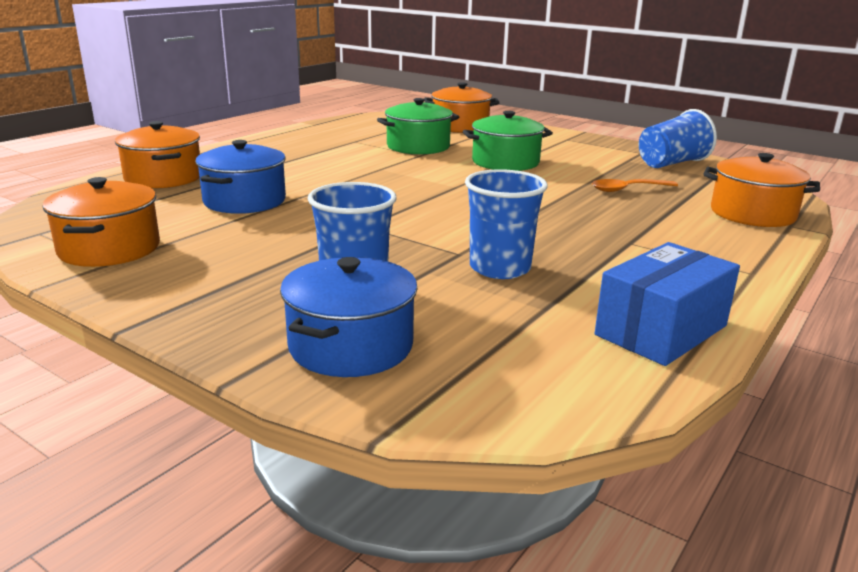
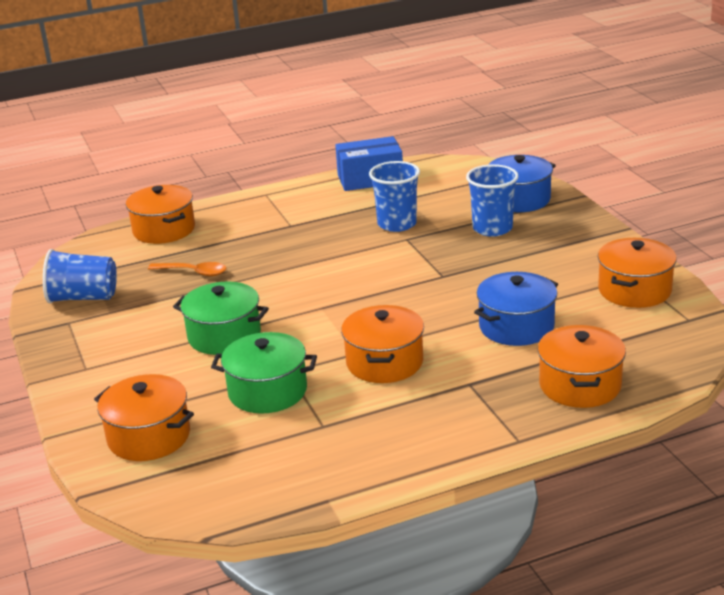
camera: 145 degrees left, 5 degrees up
none -> orange pot [341,305,424,383]

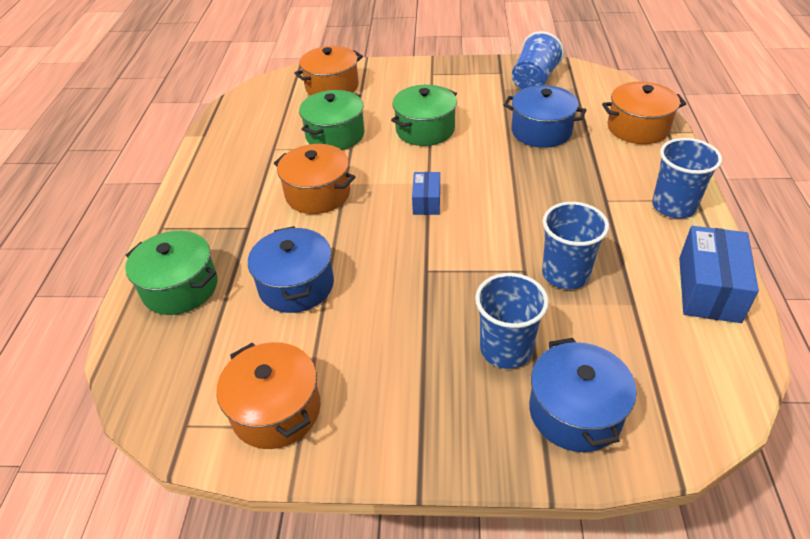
camera: 115 degrees right, 15 degrees up
orange spoon [148,262,226,276] -> blue pot [504,85,586,148]
orange pot [538,325,626,408] -> green pot [125,231,217,315]
none -> blue box [412,172,440,215]
none -> blue cup [652,138,722,218]

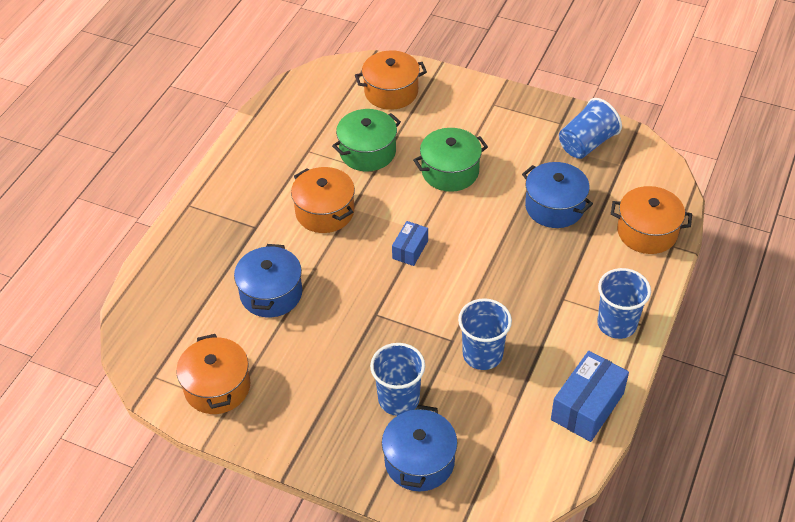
camera: 20 degrees right, 5 degrees up
green pot [125,231,217,315] -> none

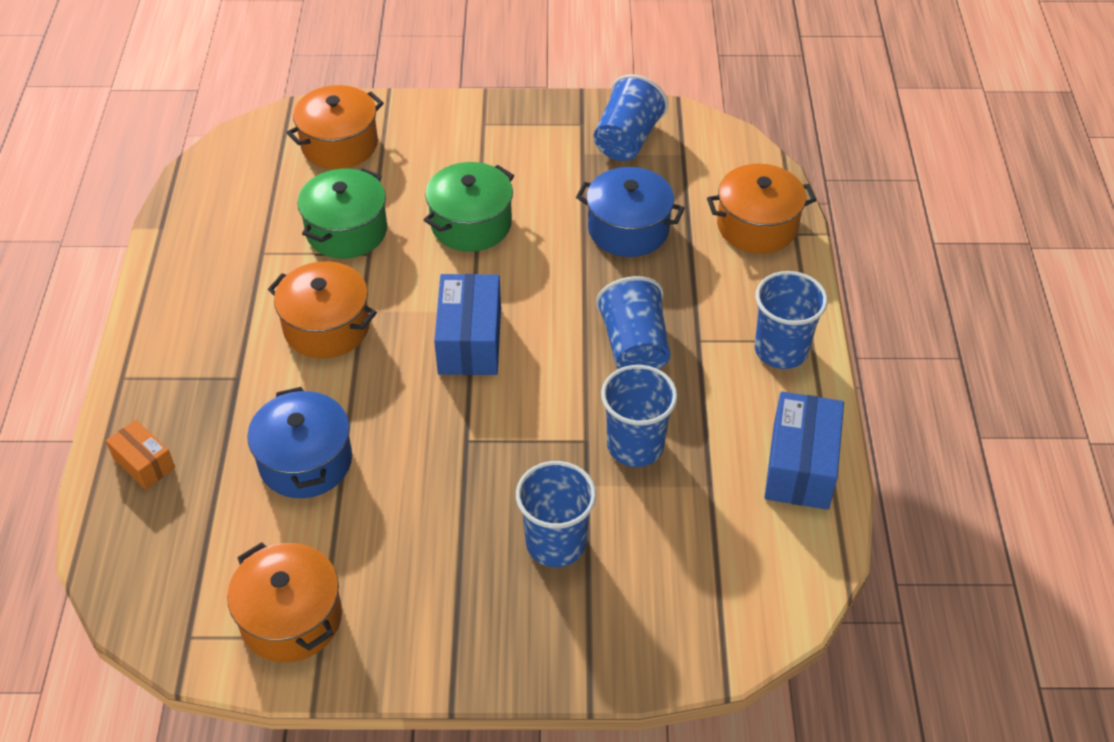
camera: 25 degrees left, 0 degrees up
blue pot [382,405,457,491] -> none
blue box [392,221,428,266] -> blue box [434,274,501,375], size x1.73
none -> orange box [106,420,175,490]
none -> blue cup [596,276,671,369]

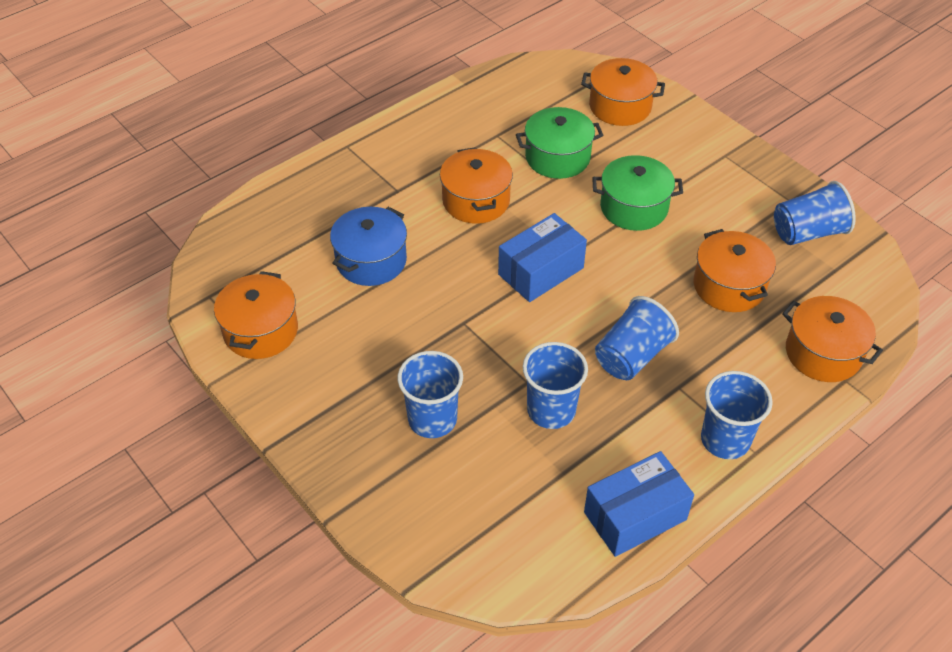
camera: 50 degrees right, 0 degrees up
orange box [106,420,175,490] -> none
blue pot [576,167,685,257] -> orange pot [694,229,776,312]

